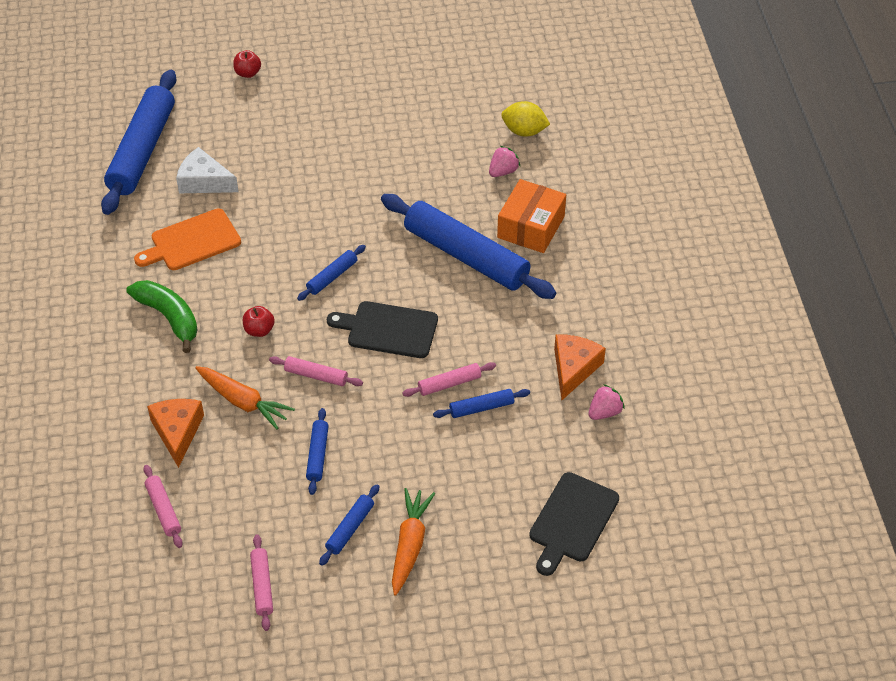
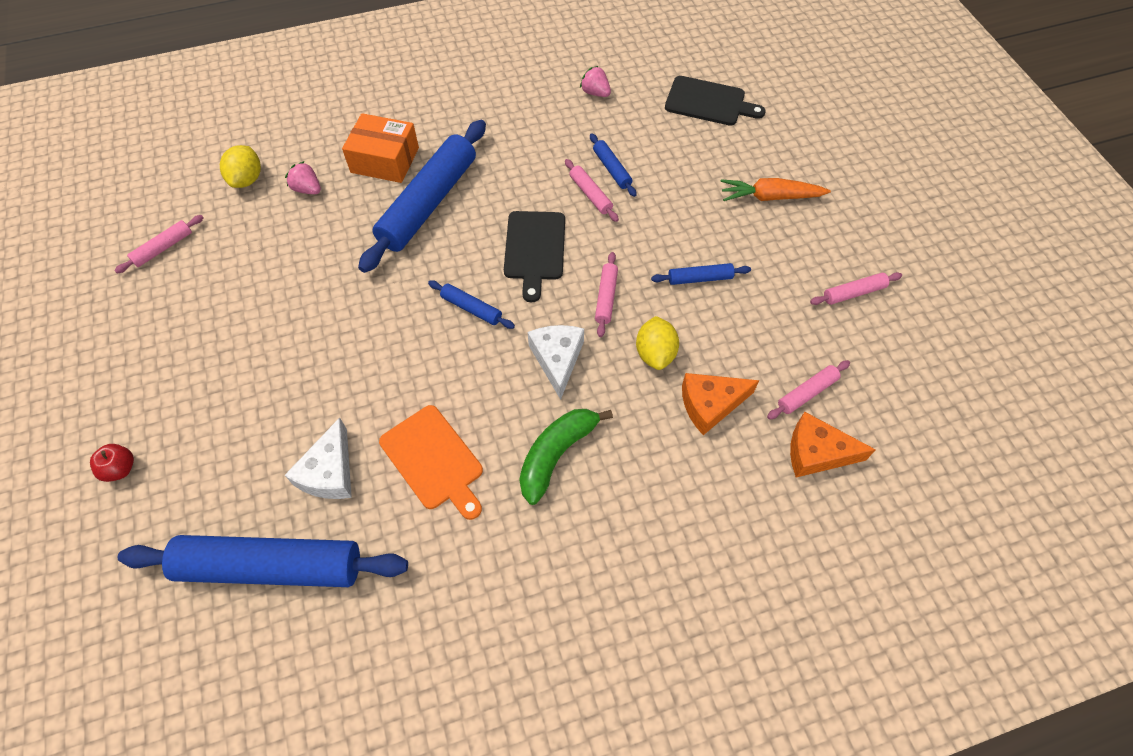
camera: 100 degrees left, 10 degrees up
orange carrot [195,366,295,430] -> yellow lemon [636,316,679,370]
red apple [243,306,275,337] -> white cheese [528,325,584,400]
blue rolling pin [319,484,380,566] -> none
orange cheese [554,335,606,400] -> orange cheese moved to [790,412,876,477]
none -> pink rolling pin [114,215,204,273]

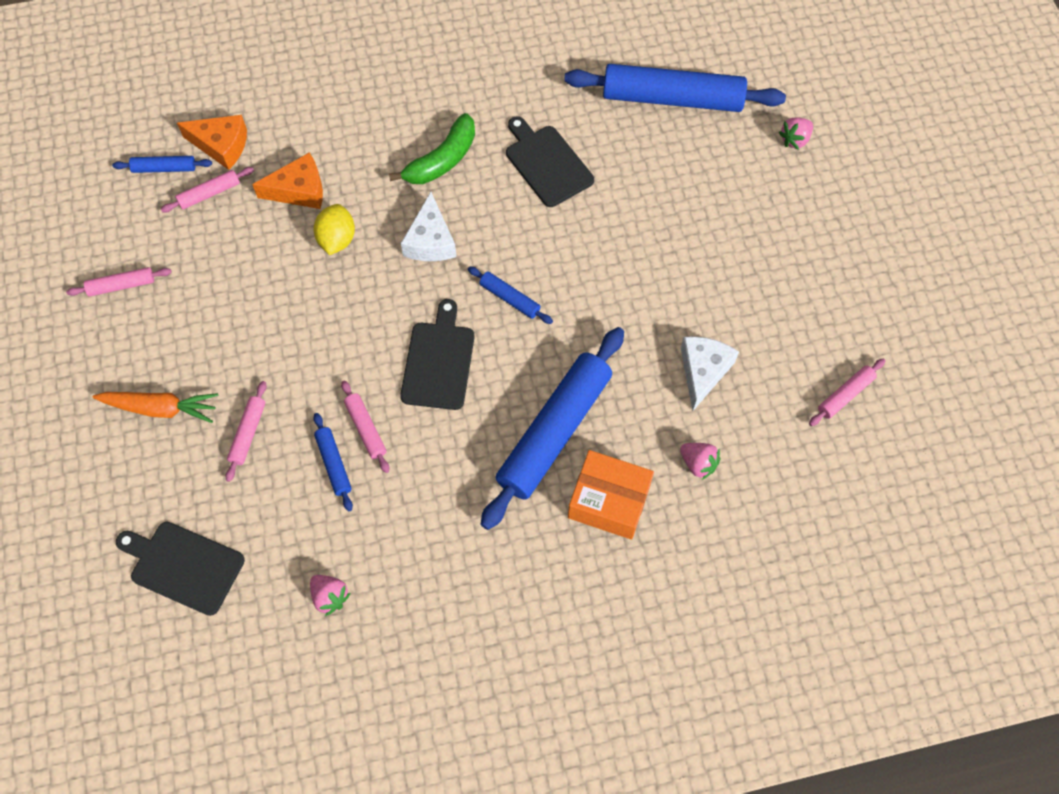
camera: 175 degrees left, 5 degrees up
red apple [90,444,134,482] -> none
yellow lemon [220,145,261,188] -> none
white cheese [285,418,352,499] -> white cheese moved to [681,336,739,411]
orange cutting board [379,405,483,520] -> black cutting board [506,116,594,207]
pink rolling pin [595,252,618,337] -> pink rolling pin moved to [225,381,267,482]
blue rolling pin [651,263,751,285] -> blue rolling pin moved to [112,156,212,173]
none -> pink strawberry [779,117,813,150]

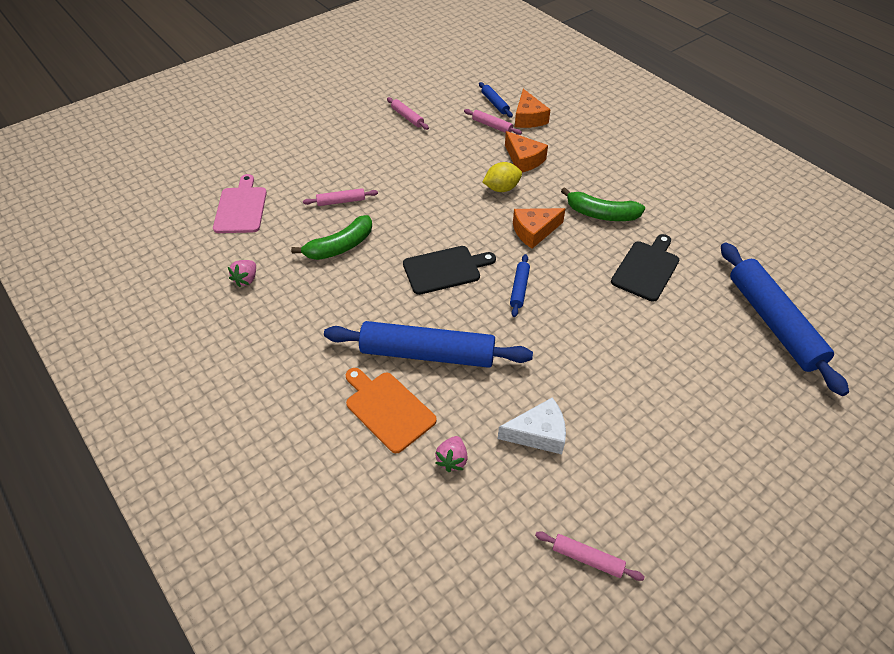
camera: 65 degrees right, 15 degrees down
orange carrot [93,392,218,423] -> none
black cutting board [116,522,245,616] -> pink cutting board [213,174,267,233]
blue rolling pin [313,413,353,511] -> green banana [291,215,372,260]
pink rolling pin [341,381,389,473] -> none
white cheese [401,192,457,261] -> orange cheese [513,208,566,249]
orange box [568,450,654,540] -> orange cutting board [346,368,437,453]
pink strawberry [779,117,813,150] -> none

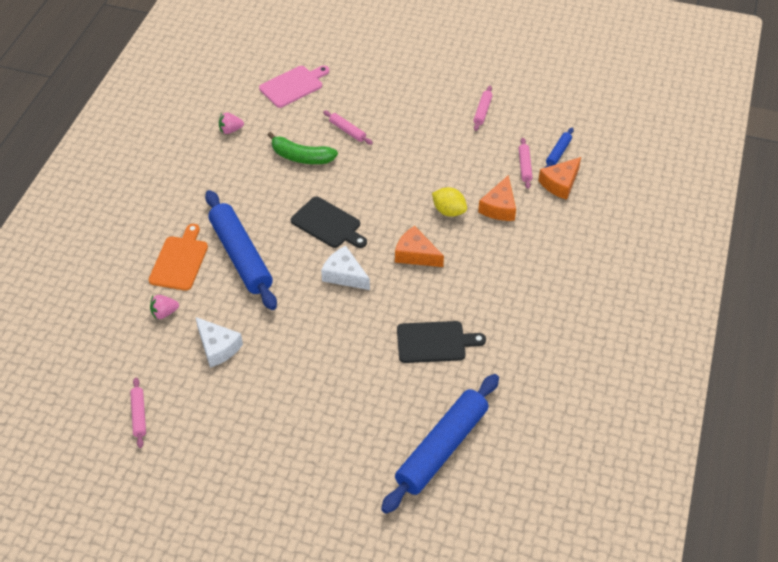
camera: 55 degrees right, 0 degrees up
blue rolling pin [510,254,530,317] -> white cheese [321,246,370,290]
green banana [561,187,645,221] -> none

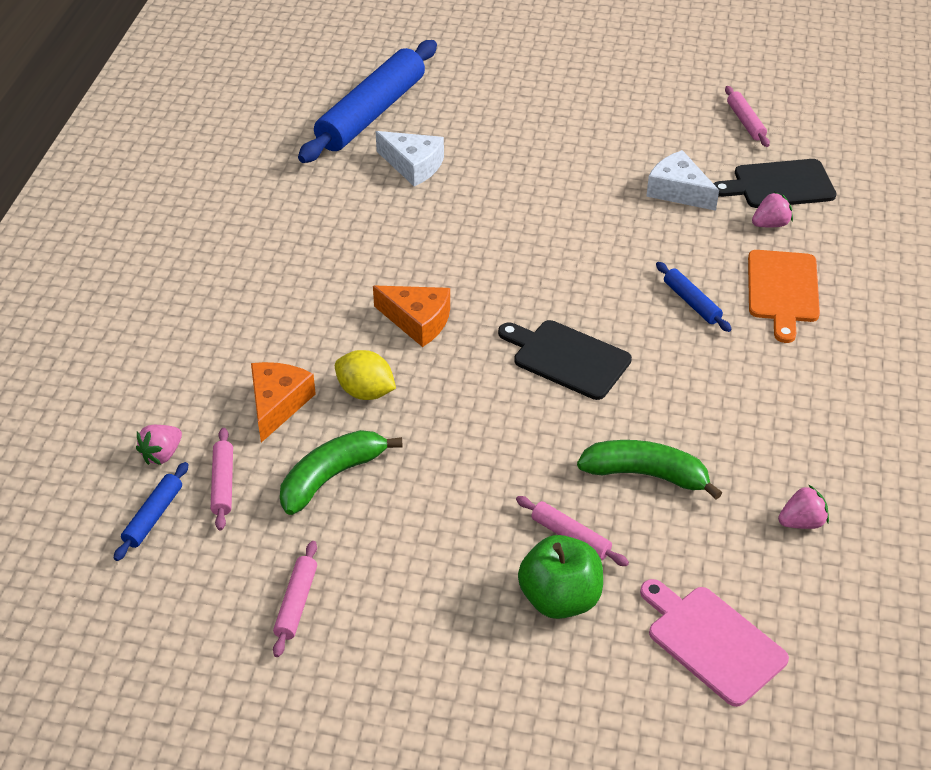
camera: 175 degrees right, 5 degrees down
blue rolling pin [205,190,277,310] -> blue rolling pin [656,262,732,332], size x0.44
pink cutting board [259,66,329,108] -> pink cutting board turned 90 degrees clockwise [640,579,789,707]
white cheese [321,246,370,290] -> white cheese moved to [376,131,444,187]
black cutting board [397,321,486,363] -> black cutting board moved to [713,159,836,208]
orange cheese [538,157,581,200] -> pink strawberry [136,425,182,465]
none -> green banana [280,430,403,515]
none -> green apple [518,535,603,619]

